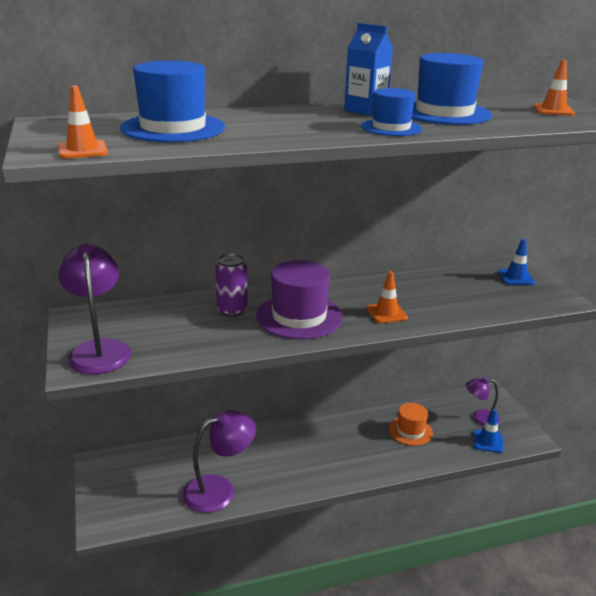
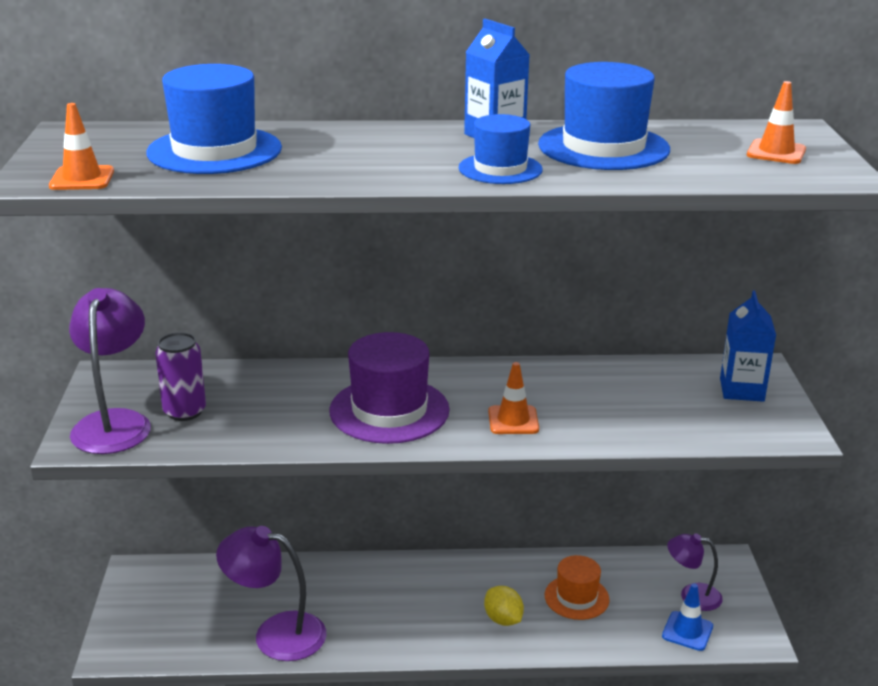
camera: 15 degrees right, 0 degrees up
purple lamp [183,411,256,513] -> purple lamp turned 150 degrees counterclockwise [216,526,327,661]
purple can [215,253,247,317] -> purple can moved to [155,332,206,421]
blue traffic cone [498,239,535,285] -> blue carton [720,291,776,402]
none -> yellow lemon [484,586,524,626]

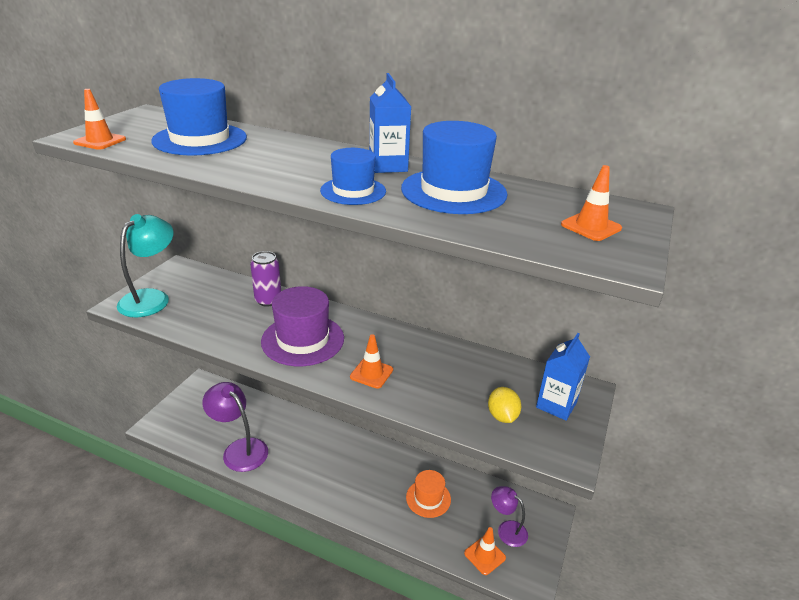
camera: 25 degrees right, 5 degrees up
purple lamp [69,288,151,454] -> turquoise lamp [117,214,174,317]
purple can [155,332,206,421] -> purple can moved to [250,251,281,307]
yellow lemon [484,586,524,626] -> yellow lemon moved to [488,387,521,423]
blue traffic cone [662,583,713,651] -> orange traffic cone [464,527,506,575]

